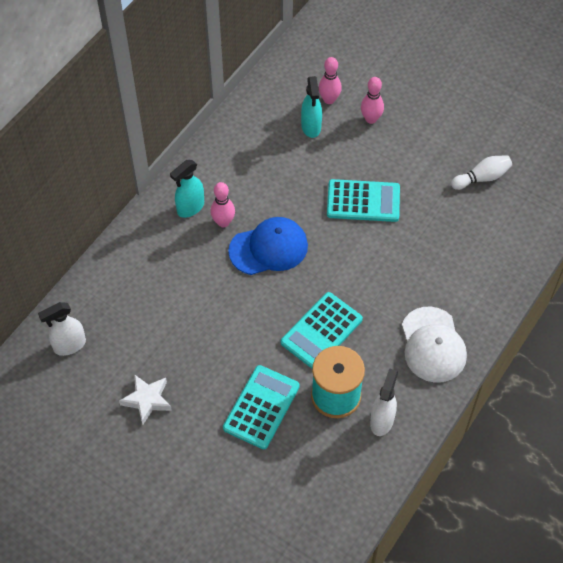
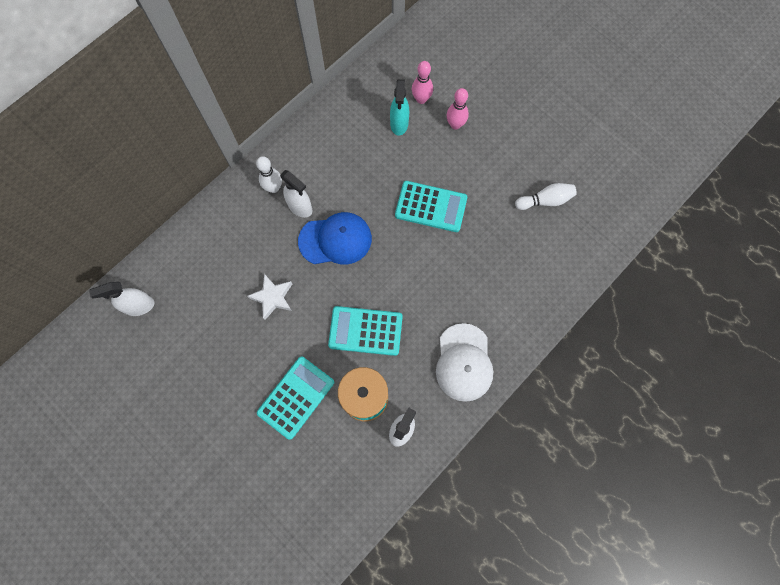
camera: 10 degrees right, 15 degrees up
white star [119,374,172,425] -> white star moved to [247,274,292,320]
turquoise spray bottle [170,160,204,218] -> white bowling pin [256,156,282,193]
pink bowling pin [210,182,235,228] -> white spray bottle [280,170,312,218]
turquoise calculator [281,292,363,368] -> turquoise calculator turned 45 degrees clockwise [328,306,403,356]

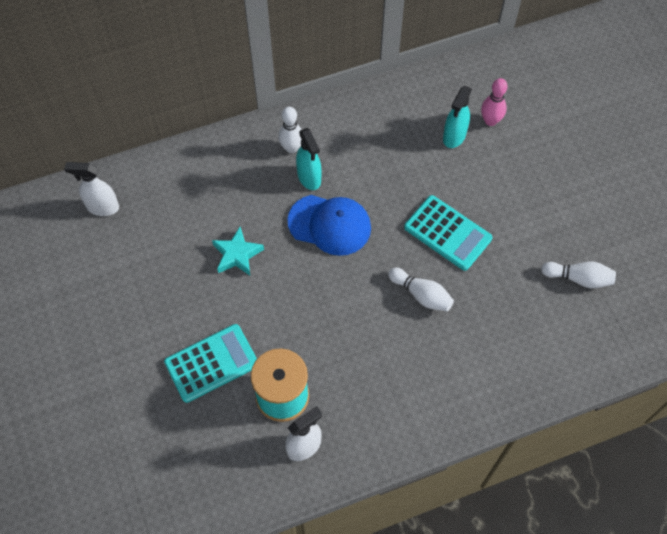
camera: 25 degrees right, 10 degrees down
white star [247,274,292,320] -> turquoise star [212,227,264,276]
white spray bottle [280,170,312,218] -> turquoise spray bottle [296,128,321,190]
turquoise calculator [328,306,403,356] -> none
white cap [436,323,493,402] -> none
pink bowling pin [447,88,469,130] -> none
none -> white bowling pin [388,268,454,311]

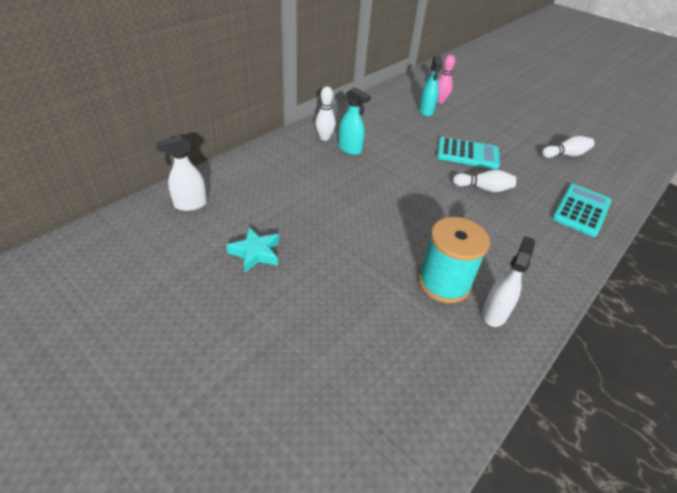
camera: 30 degrees left, 20 degrees down
turquoise calculator [164,324,257,403] -> turquoise calculator moved to [552,184,612,237]
turquoise star [212,227,264,276] -> turquoise star moved to [226,228,279,272]
blue cap [287,195,371,256] -> none

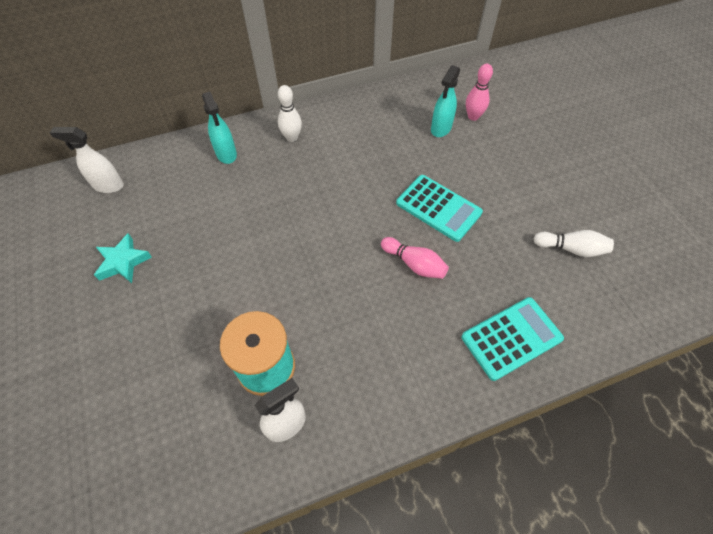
camera: 30 degrees right, 15 degrees up
turquoise spray bottle [338,87,371,155] -> turquoise spray bottle moved to [202,92,237,164]
white bowling pin [453,170,516,192] -> pink bowling pin [381,237,449,279]

